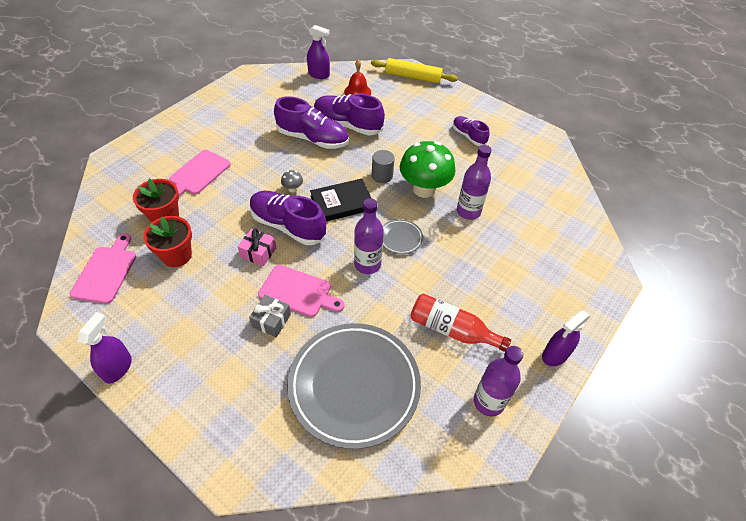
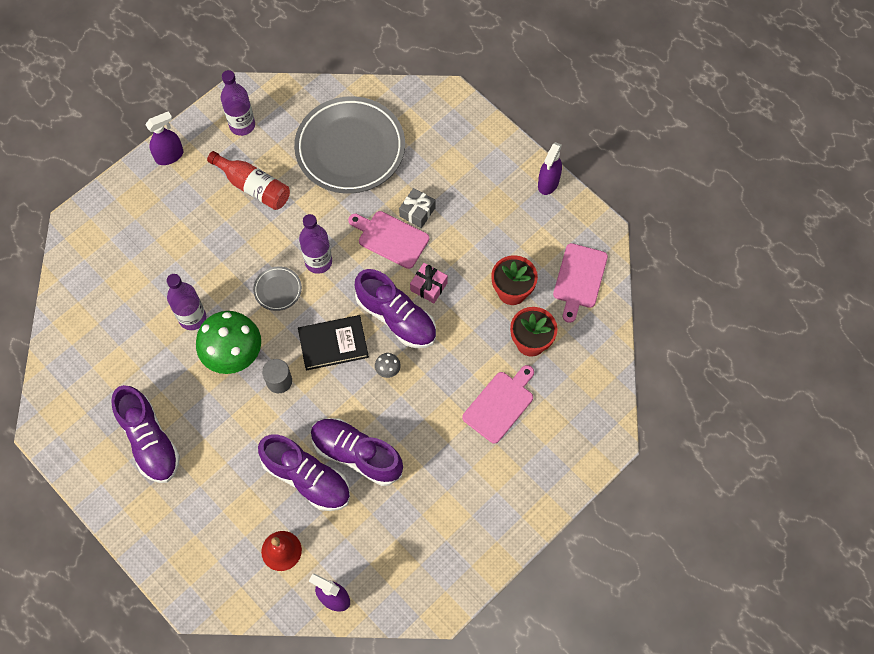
camera: 170 degrees left, 15 degrees up
yellow rolling pin [371,58,458,83] -> none
purple shoe [453,116,490,146] -> purple shoe [111,385,180,483], size x1.70

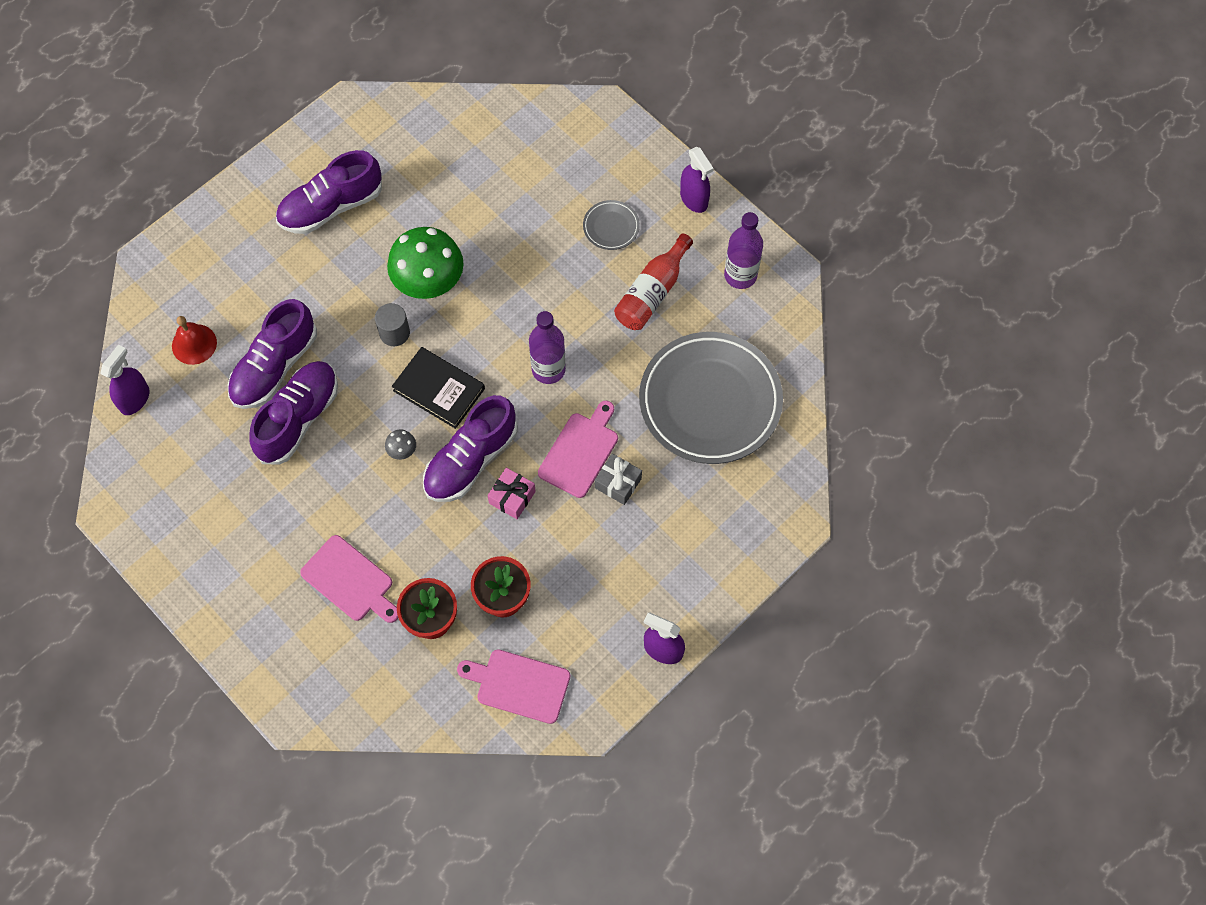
camera: 90 degrees right, 0 degrees up
purple bottle [166,274,206,330] -> none
grey plate [253,266,302,311] -> grey plate moved to [583,200,640,250]
black book [298,315,369,370] -> black book turned 45 degrees counterclockwise [392,347,485,429]

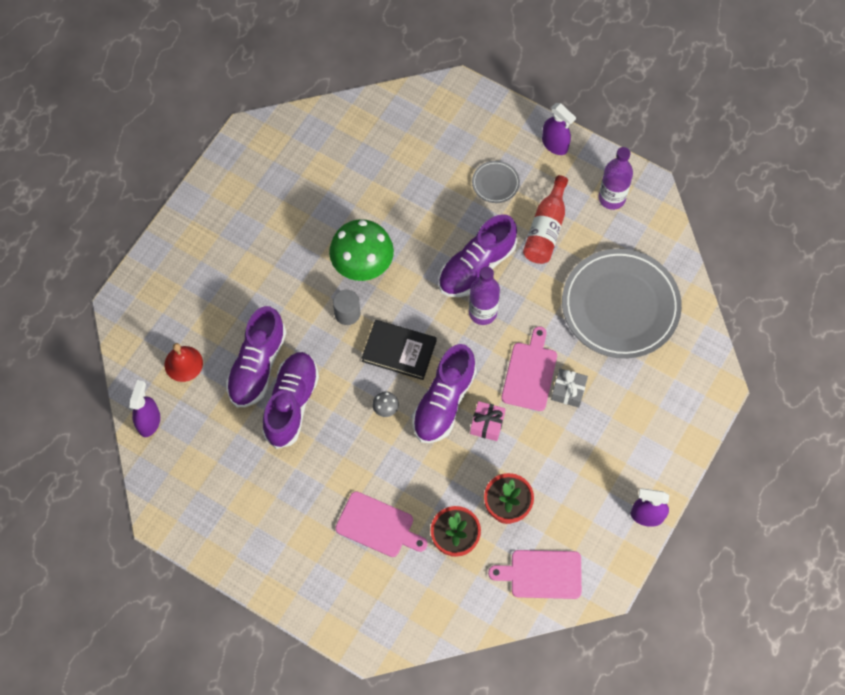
camera: 15 degrees left, 0 degrees up
purple shoe [276,150,382,234] -> purple shoe moved to [439,214,517,297]

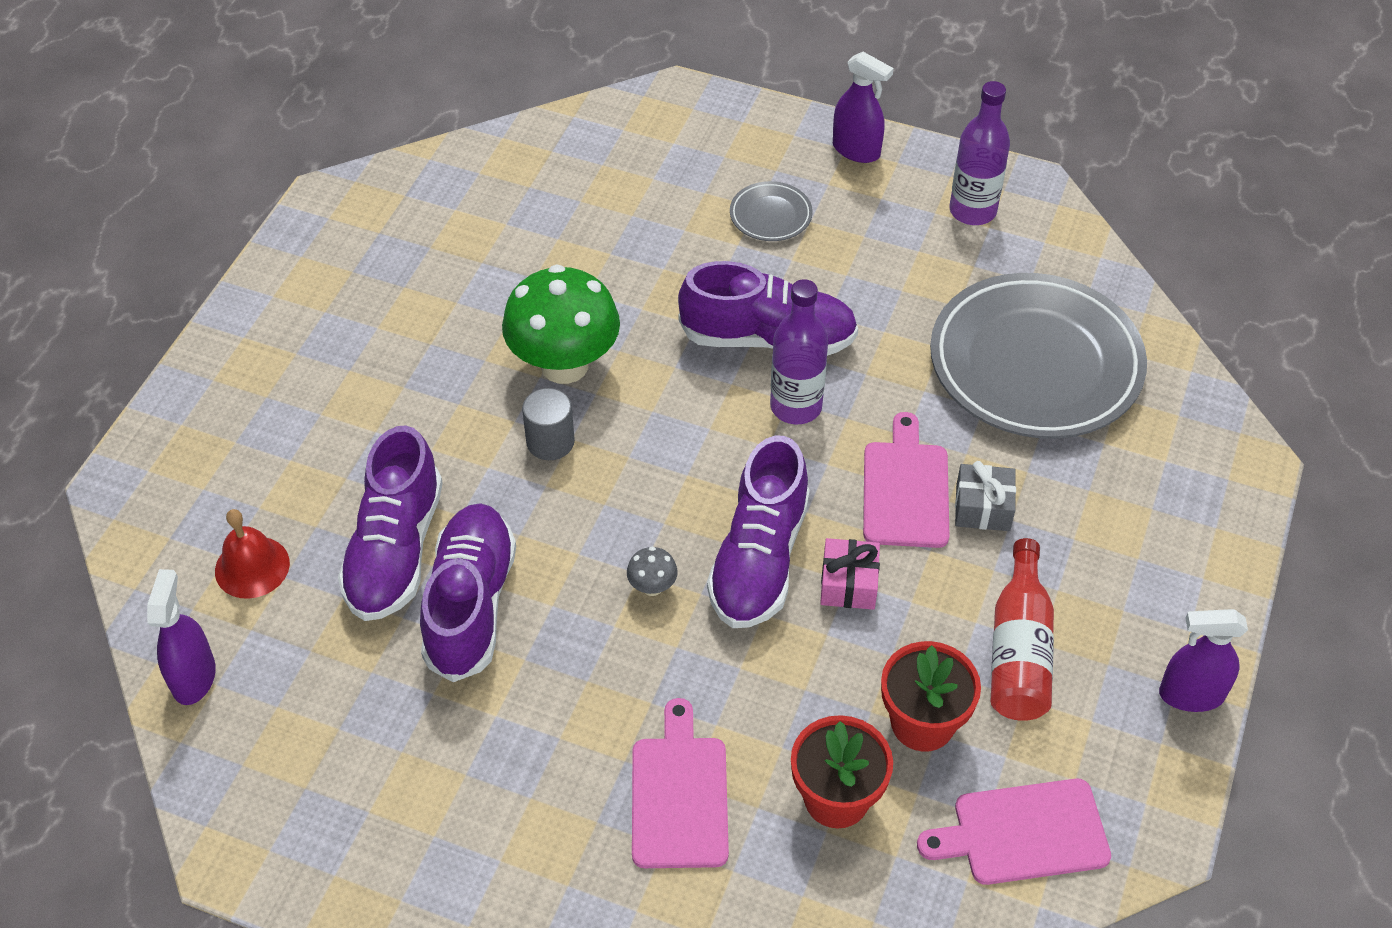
camera: 10 degrees left, 15 degrees down
pink cutting board [335,491,428,557] -> pink cutting board turned 105 degrees counterclockwise [632,698,729,868]
black book [361,320,436,380] -> none
purple shoe [439,214,517,297] -> purple shoe turned 120 degrees counterclockwise [678,261,858,356]
red bottle [523,175,568,264] -> red bottle moved to [991,538,1054,721]

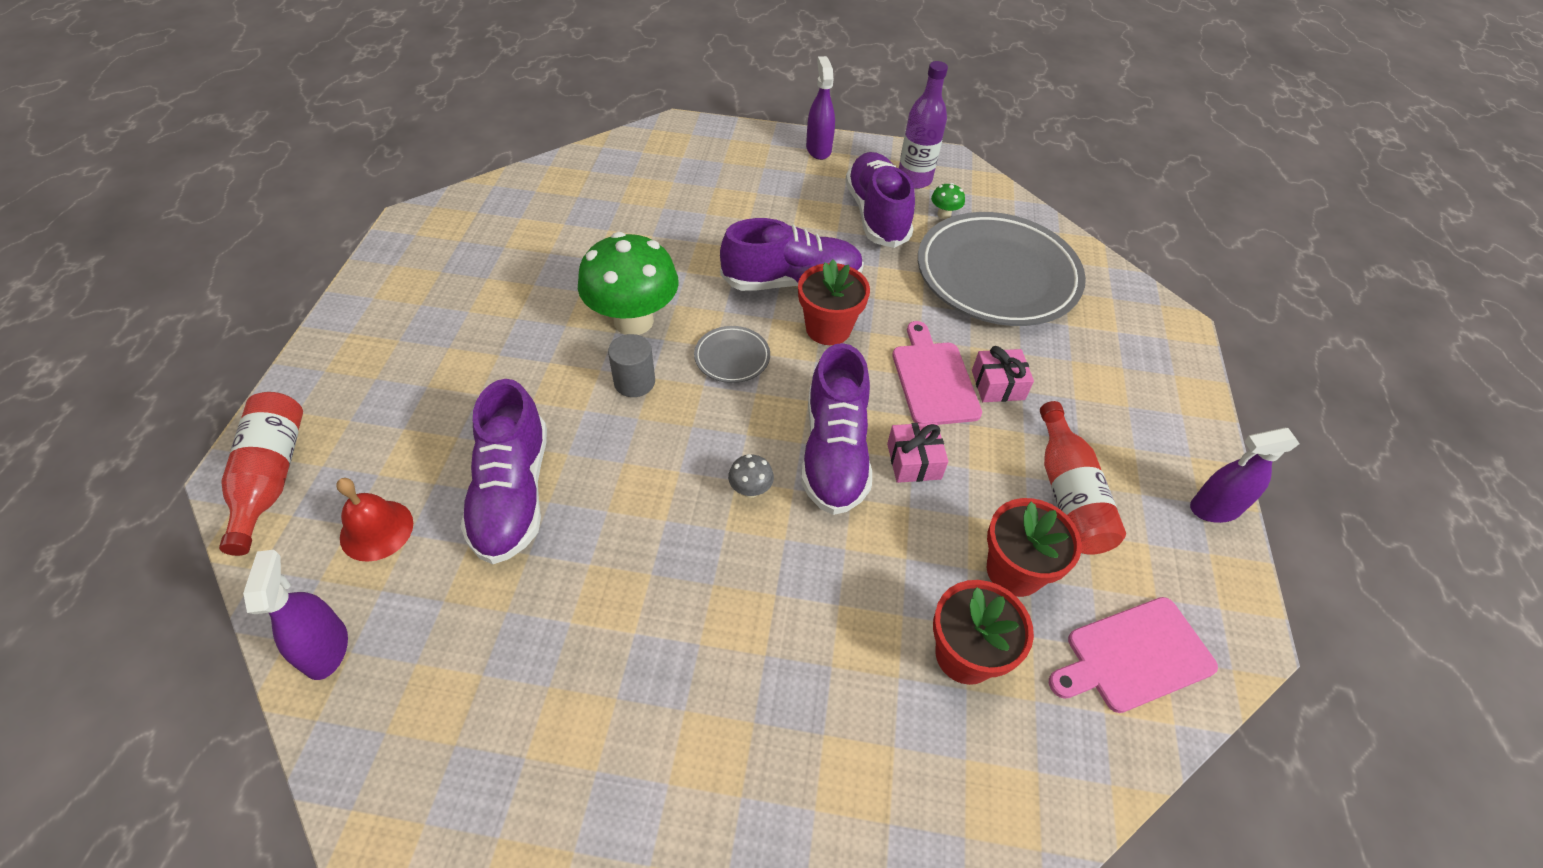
camera: 15 degrees left, 0 degrees up
purple shoe [420,503,516,682] -> purple shoe moved to [846,152,915,248]
pink cutting board [632,698,729,868] -> none
grey plate [730,181,813,241] -> grey plate moved to [694,326,770,383]
purple bottle [770,279,828,424] -> red flower pot [798,260,870,345]
purple spray bottle [833,52,894,163] -> purple spray bottle turned 120 degrees counterclockwise [806,56,835,160]
grey gift [955,461,1016,531] -> pink gift [972,346,1034,402]
none -> red bottle [219,392,303,556]
none -> green mushroom [931,183,965,219]

